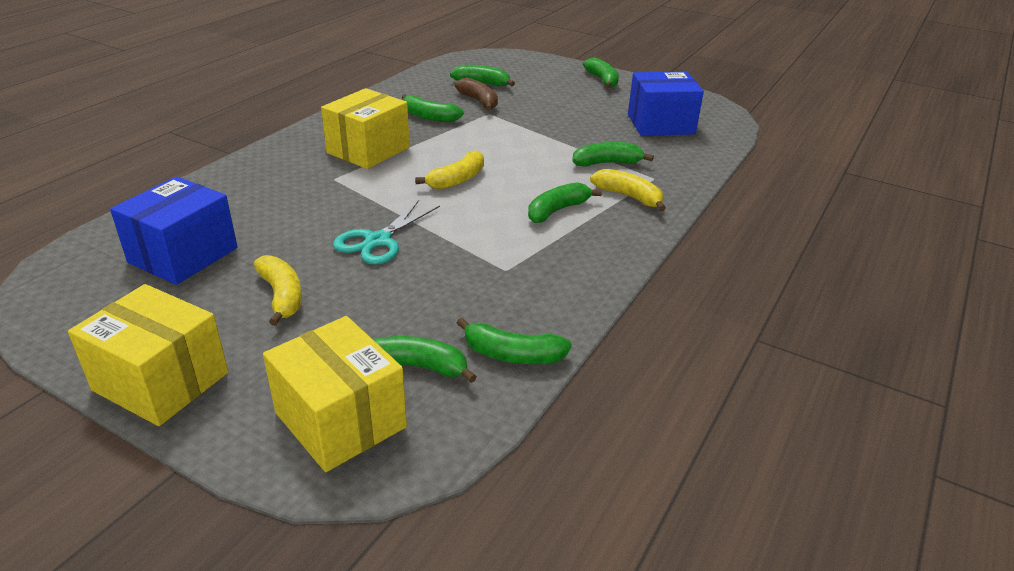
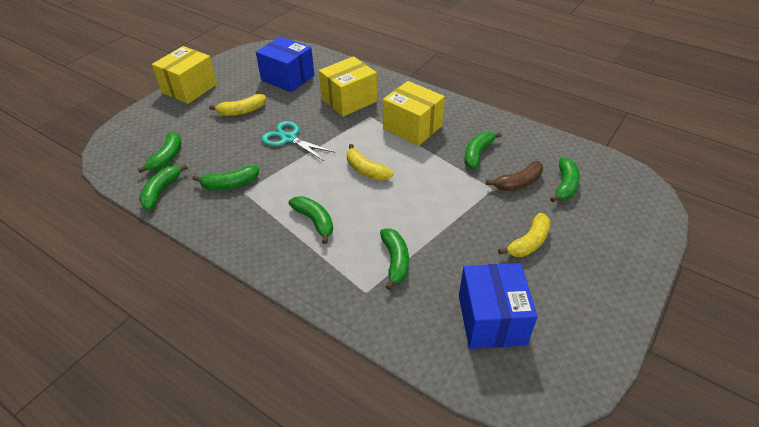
camera: 95 degrees right, 10 degrees up
yellow box [263,316,407,472] -> yellow box moved to [319,56,377,117]
green banana [583,57,619,88] -> green banana moved to [192,165,259,190]
yellow banana [590,169,666,211] -> yellow banana moved to [498,213,551,257]

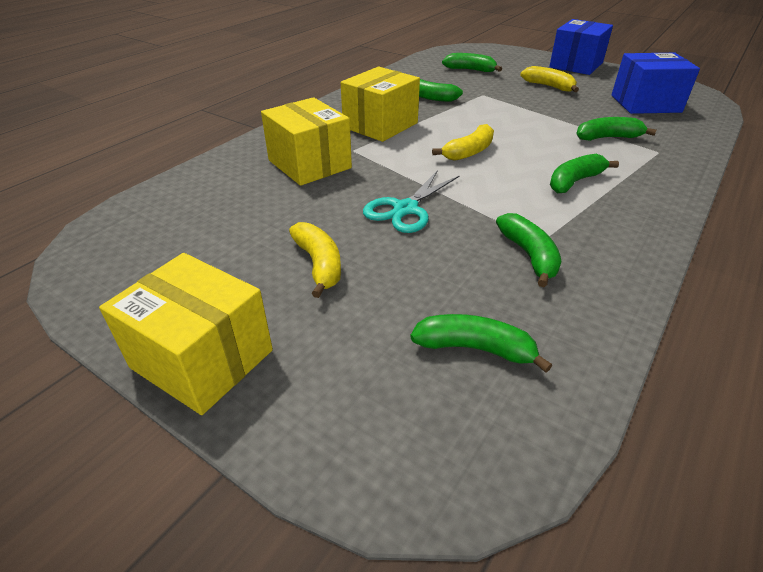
camera: 90 degrees left, 5 degrees down
green banana [139,164,188,210] -> none
blue box [256,36,314,92] -> blue box moved to [549,19,613,75]
brown banana [486,161,543,191] -> none

